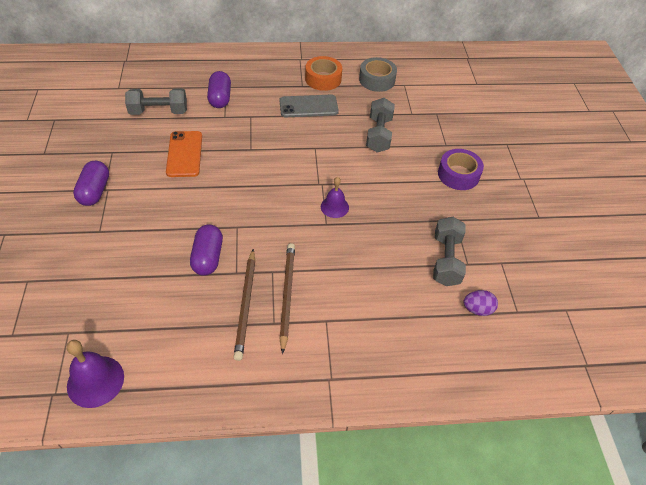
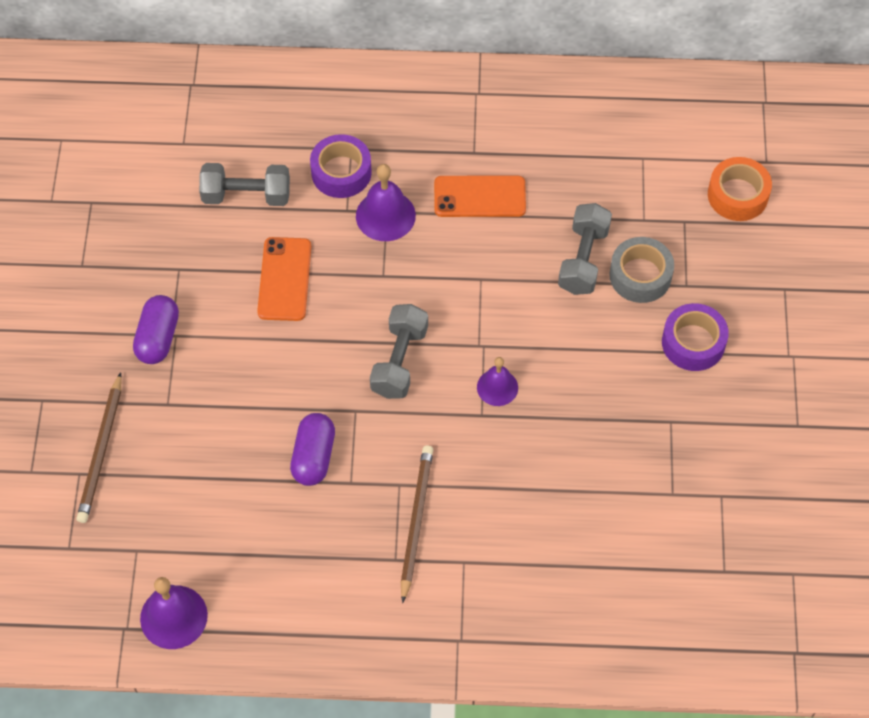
camera: 10 degrees right, 10 degrees up
purple capsule [207,71,231,108] -> purple tape [310,134,372,198]
brown pencil [234,249,255,361] -> brown pencil moved to [76,372,122,523]
grey phone [279,95,339,117] -> orange phone [434,175,526,217]
orange tape [305,56,342,91] -> orange tape moved to [708,157,772,221]
grey tape [359,57,397,92] -> grey tape moved to [609,237,674,303]
grey dumbbell [433,217,466,286] -> grey dumbbell moved to [370,304,428,399]
purple egg [463,290,498,316] -> none
none -> purple bell [356,164,416,241]

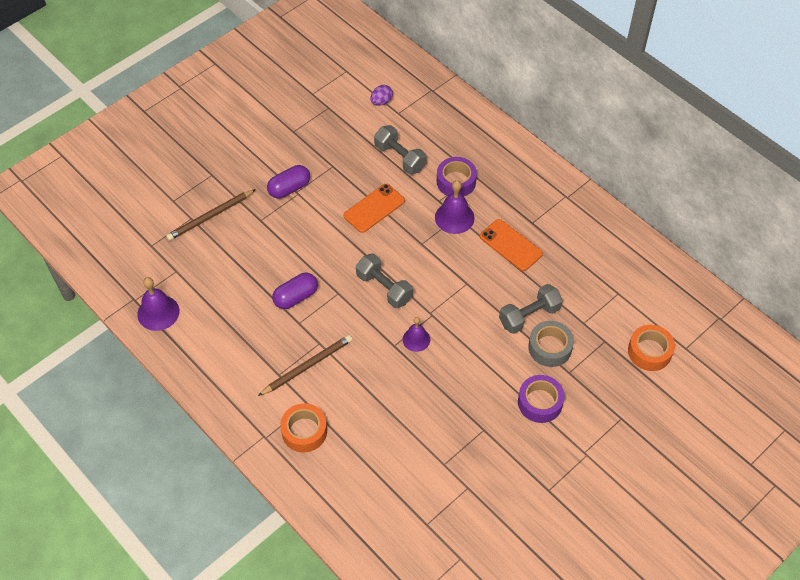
camera: 45 degrees right, 5 degrees down
grey dumbbell [370,304,428,399] -> grey dumbbell turned 75 degrees clockwise [356,254,413,308]
none -> orange tape [280,403,327,453]
none -> purple egg [371,85,393,106]

